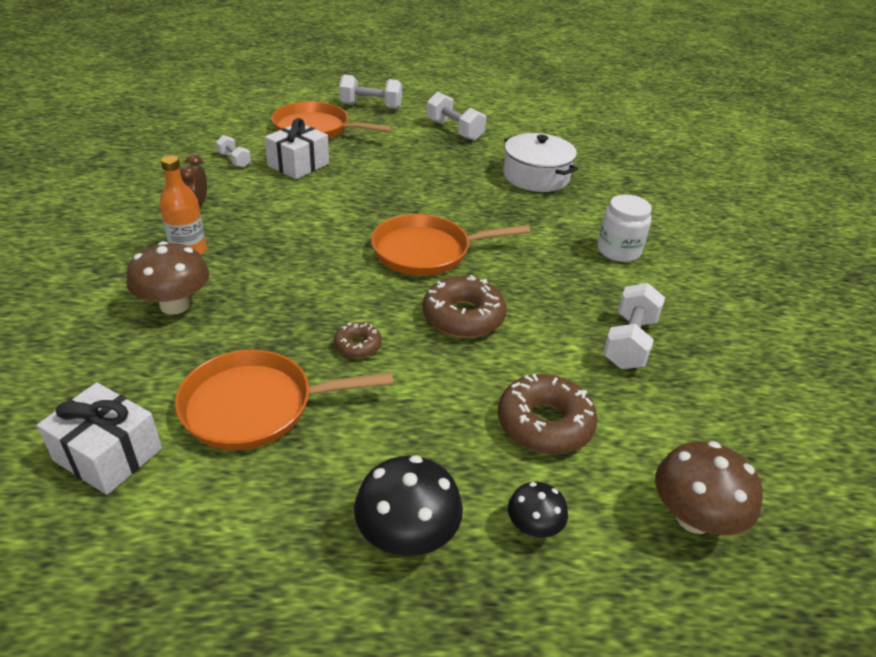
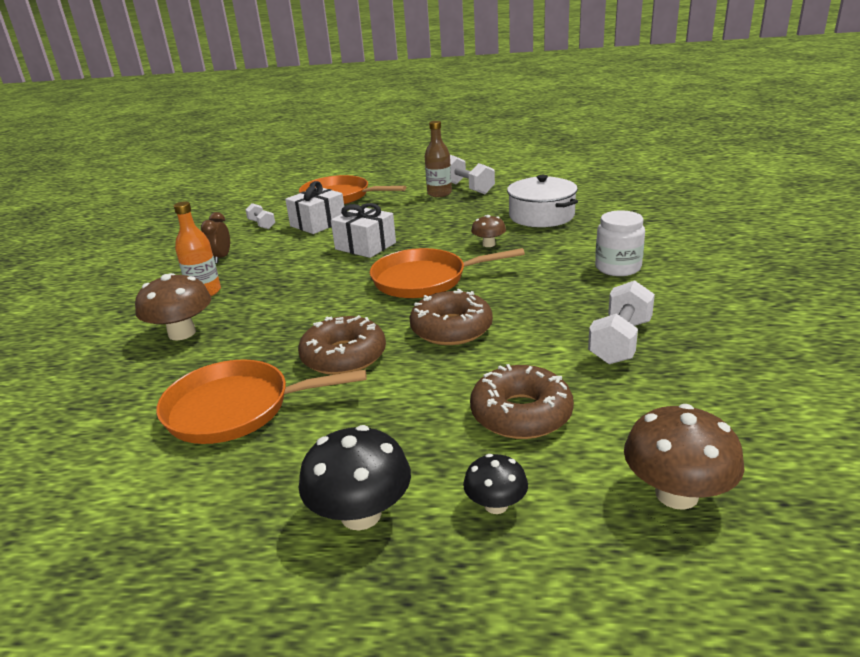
camera: 10 degrees right, 10 degrees down
white gift [37,382,162,495] -> white gift moved to [331,203,396,258]
brown donut [334,322,382,358] -> brown donut [298,315,386,375], size x1.87
white dumbbell [339,75,402,109] -> none
none -> brown bottle [425,121,452,197]
none -> brown mushroom [471,215,506,247]

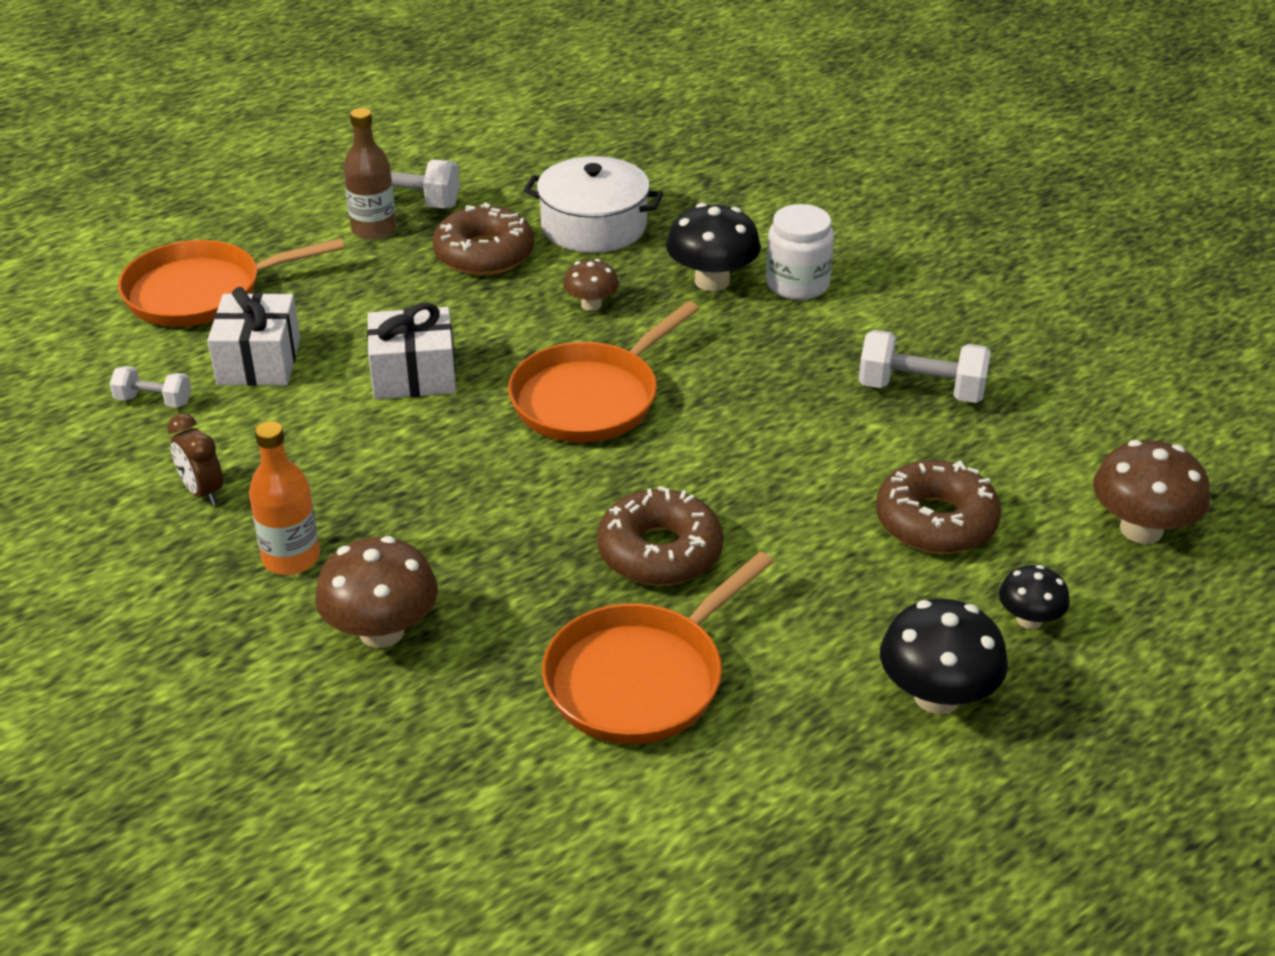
camera: 45 degrees left, 10 degrees up
brown donut [410,289,493,345] -> brown donut moved to [433,203,534,275]
white dumbbell [588,280,655,364] -> white dumbbell turned 60 degrees counterclockwise [859,330,991,403]
none -> black mushroom [666,203,761,291]

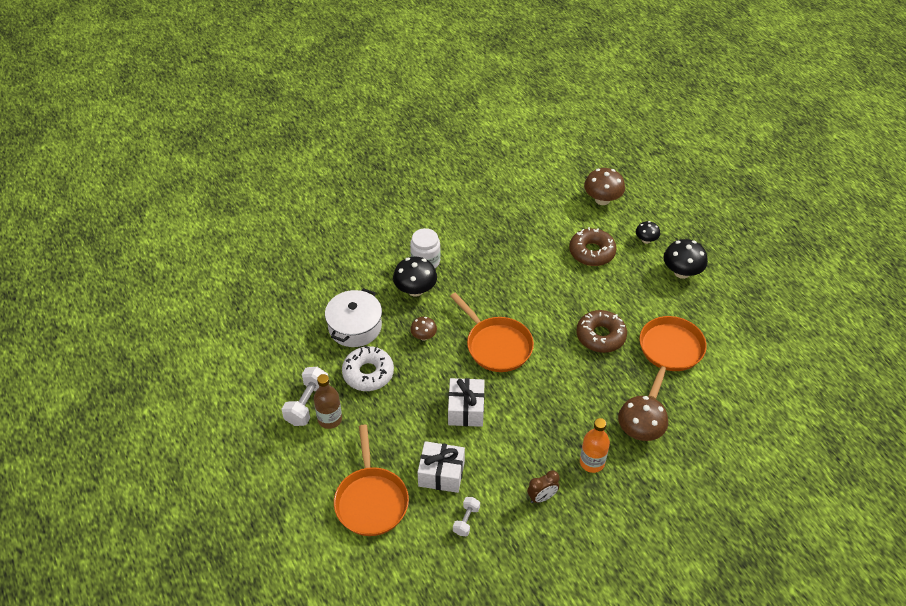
camera: 80 degrees left, 10 degrees up
brown donut [433,203,534,275] -> white donut [342,346,394,391]
orange pan [542,552,773,744] -> orange pan turned 120 degrees counterclockwise [640,316,707,399]
white dumbbell [859,330,991,403] -> none

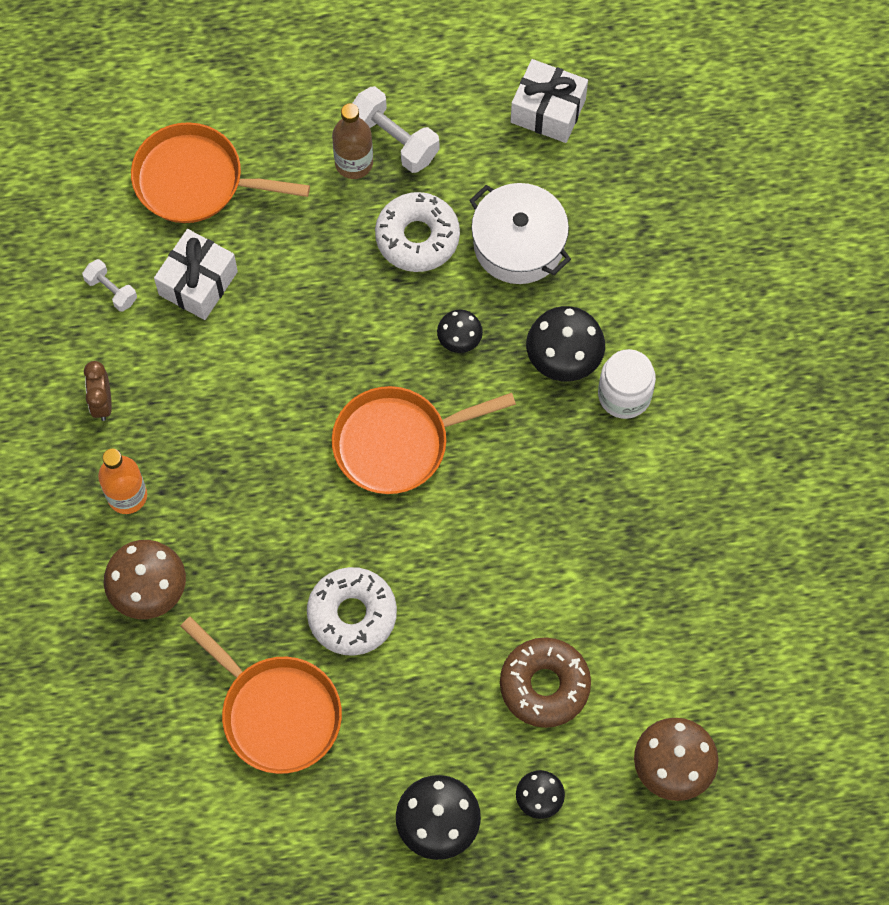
camera: 110 degrees right, 20 degrees up
brown mushroom [410,317,437,340] -> black mushroom [437,310,483,353]
white gift [448,378,485,427] -> white gift moved to [511,59,588,143]
brown donut [576,310,627,353] -> white donut [307,567,397,656]

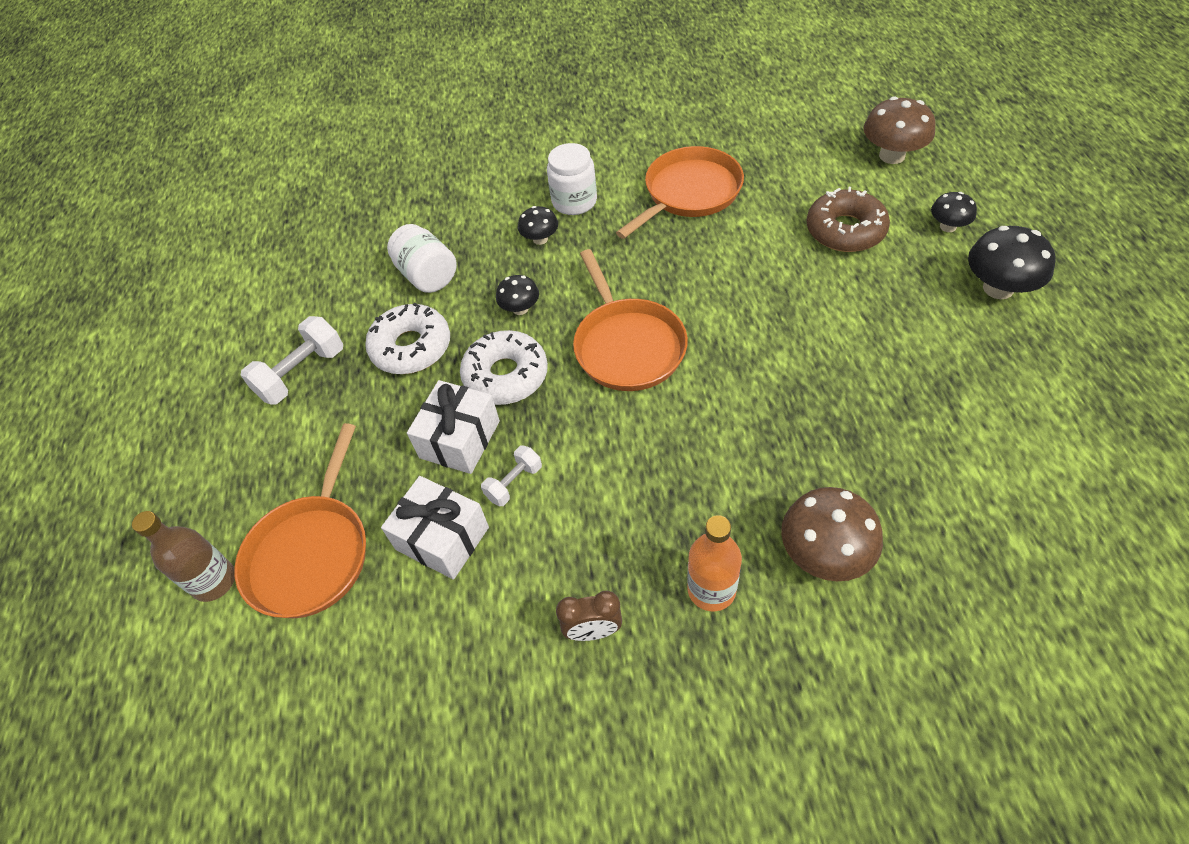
camera: 85 degrees left, 15 degrees down
white dumbbell [82,259,137,312] -> white dumbbell moved to [481,445,542,506]
orange pan [181,617,342,774] -> orange pan moved to [616,146,744,239]
white donut [307,567,397,656] -> white donut moved to [460,330,548,405]
brown bottle [332,103,373,179] -> brown bottle moved to [132,511,235,602]
white pot [469,183,571,284] -> white jar [387,224,457,293]
white gift [511,59,588,143] -> white gift moved to [407,380,500,474]
black mushroom [526,306,605,381] -> black mushroom [518,206,558,245], size x0.58

